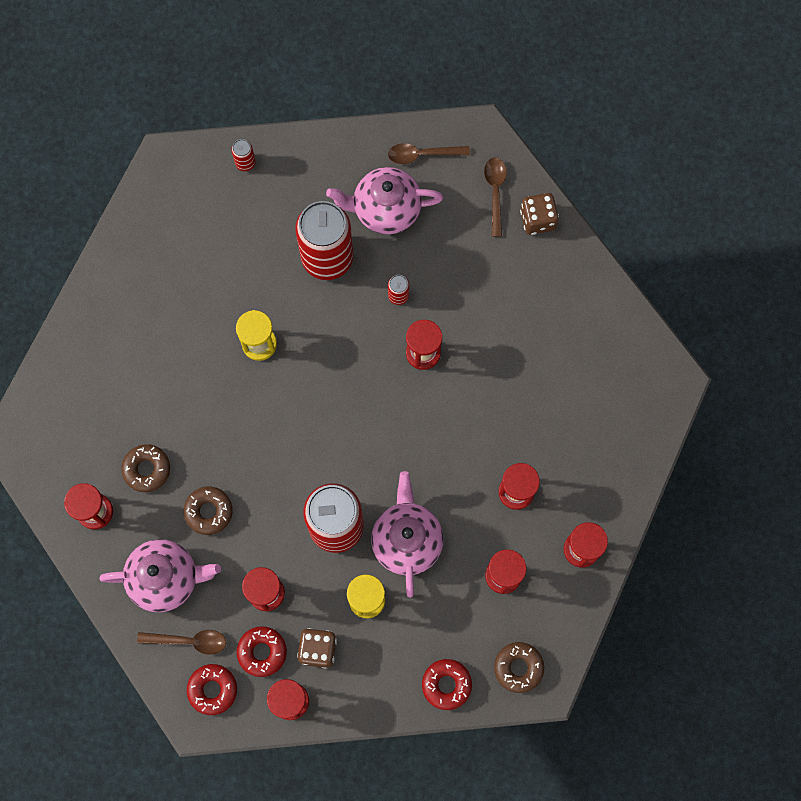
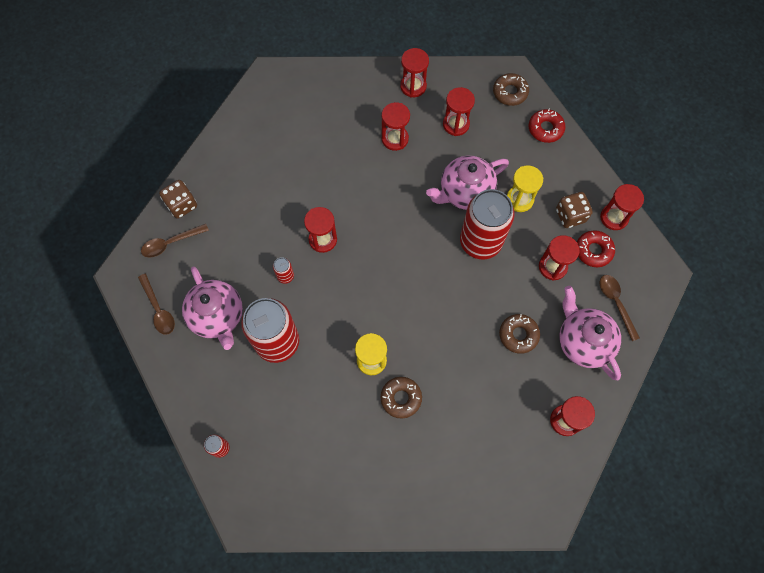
camera: 115 degrees left, 5 degrees down
brown donut [121,444,170,492] -> brown donut moved to [381,377,422,419]
red donut [187,664,237,715] -> none

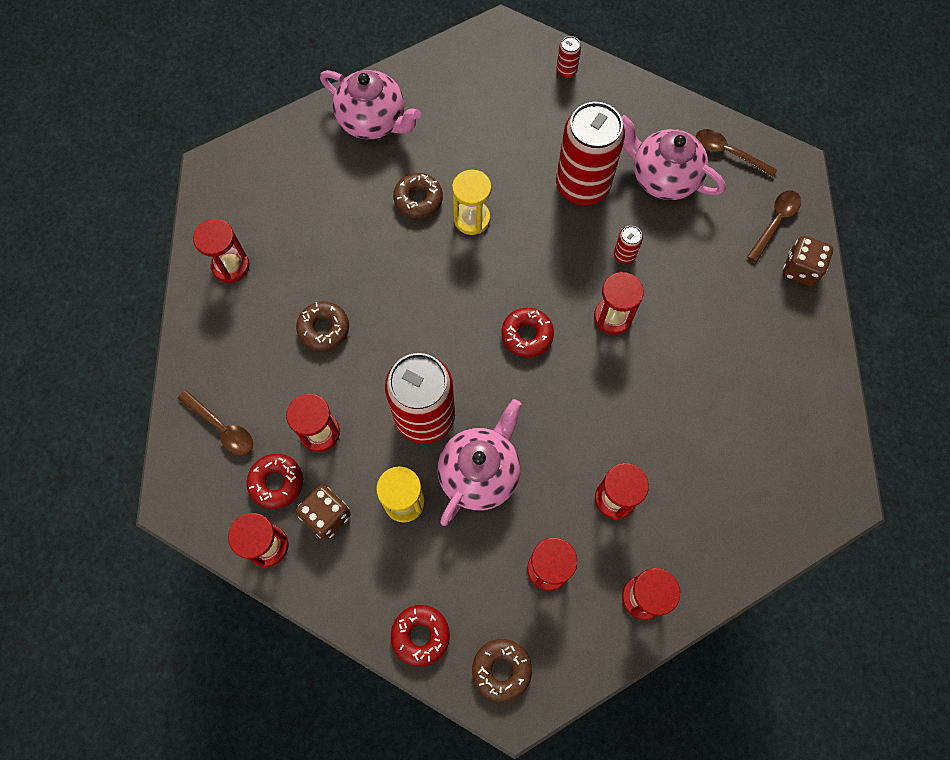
camera: 150 degrees right, 0 degrees up
pink teapot [559,286,621,380] -> pink teapot moved to [320,70,421,139]
none -> red donut [501,308,554,358]

